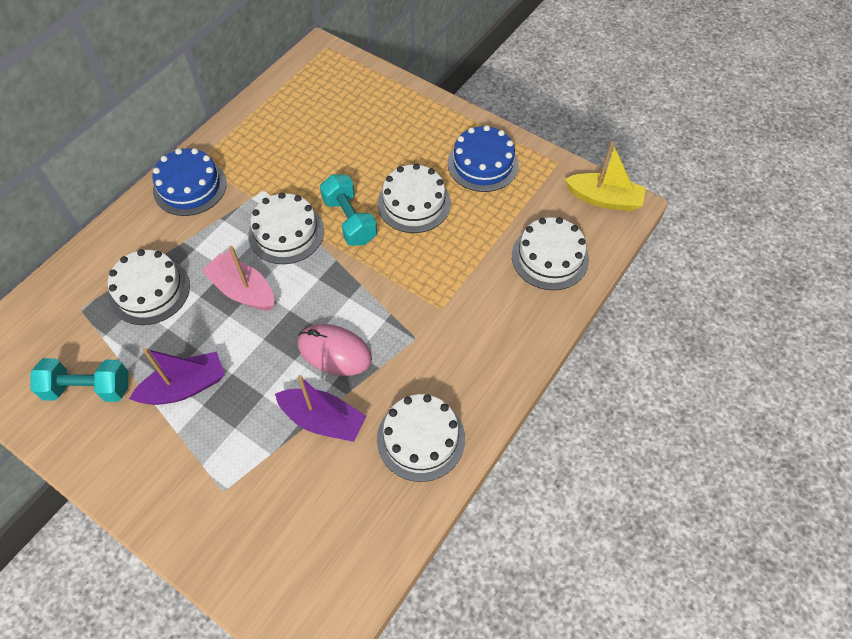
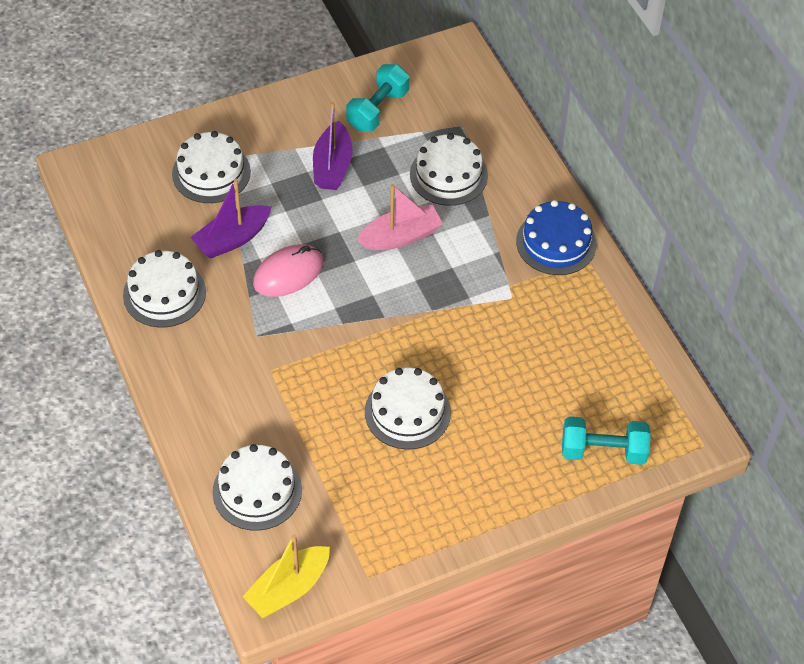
camera: 120 degrees right, 5 degrees down
white cake [248,192,324,264] -> white cake moved to [172,131,251,203]
turquoise dumbbell [320,174,377,246] -> turquoise dumbbell moved to [562,416,651,465]
blue cake [448,125,519,192] -> none

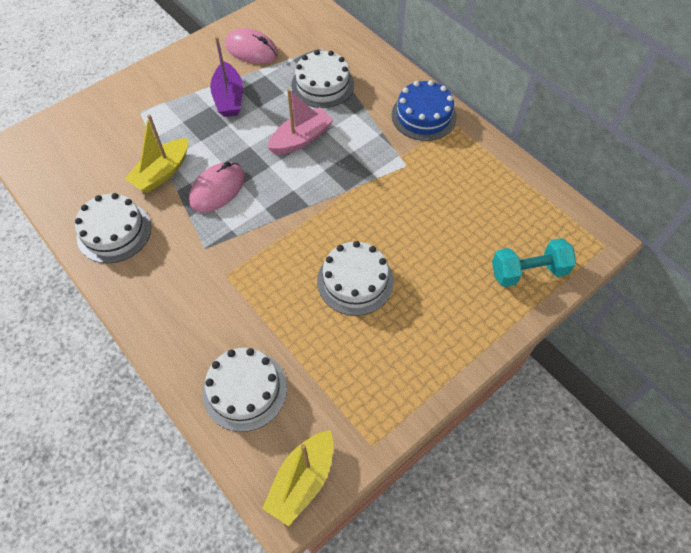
camera: 15 degrees left, 5 degrees up
white cake [172,131,251,203] -> none
purple boat [191,179,271,258] -> yellow boat [124,114,188,193]
turquoise dumbbell [346,64,410,132] -> pink mouse [225,28,278,64]

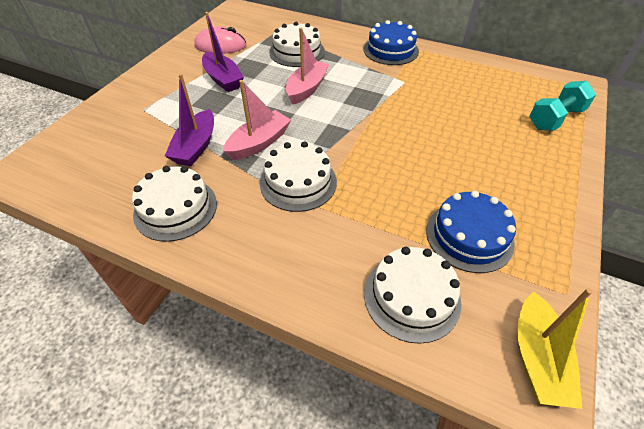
camera: 25 degrees left, 10 degrees down
yellow boat [124,114,188,193] -> purple boat [165,74,214,166]
pink mouse [189,162,245,213] -> pink boat [223,80,291,160]
white cake [317,241,394,316] -> white cake moved to [260,141,337,212]
none -> blue cake [426,191,516,273]

